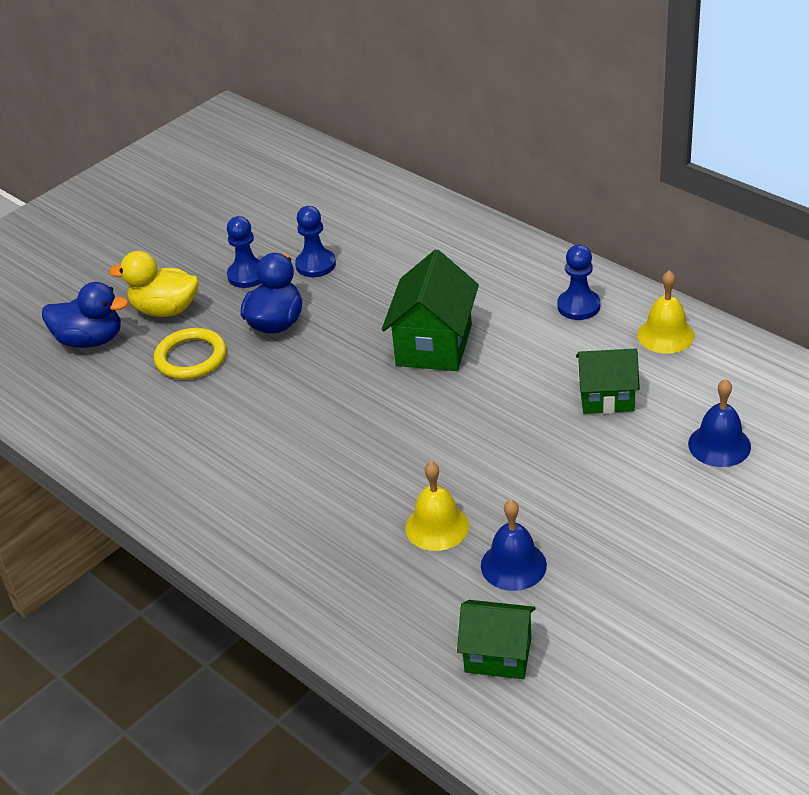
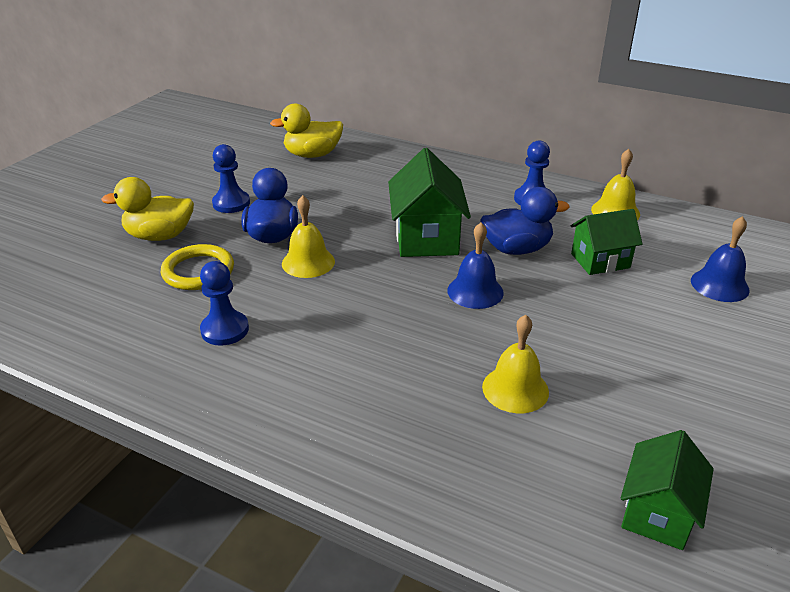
camera: 20 degrees left, 5 degrees down
blue duck [42,282,128,348] -> blue duck moved to [481,187,569,255]
blue pawn [295,206,336,277] -> blue pawn moved to [200,261,249,346]
green house [457,600,536,679] -> green house turned 60 degrees counterclockwise [621,430,714,550]
blue bell [481,500,547,591] -> blue bell moved to [447,222,504,309]
none -> yellow duck [270,104,343,158]
none -> yellow bell [282,195,335,278]

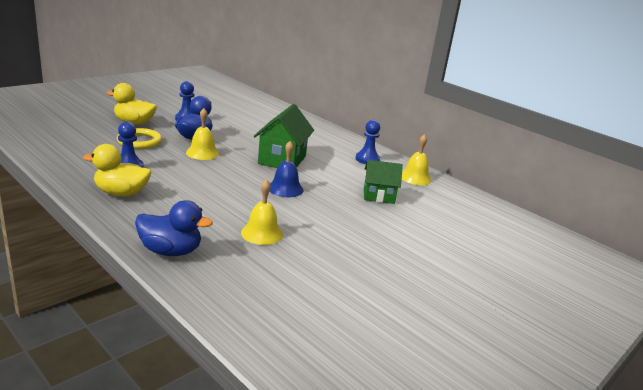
camera: 15 degrees right, 10 degrees down
yellow duck [270,104,343,158] -> yellow duck moved to [83,144,151,197]
blue duck [481,187,569,255] -> blue duck moved to [135,200,213,256]
green house [621,430,714,550] -> none
blue bell [691,216,750,302] -> none

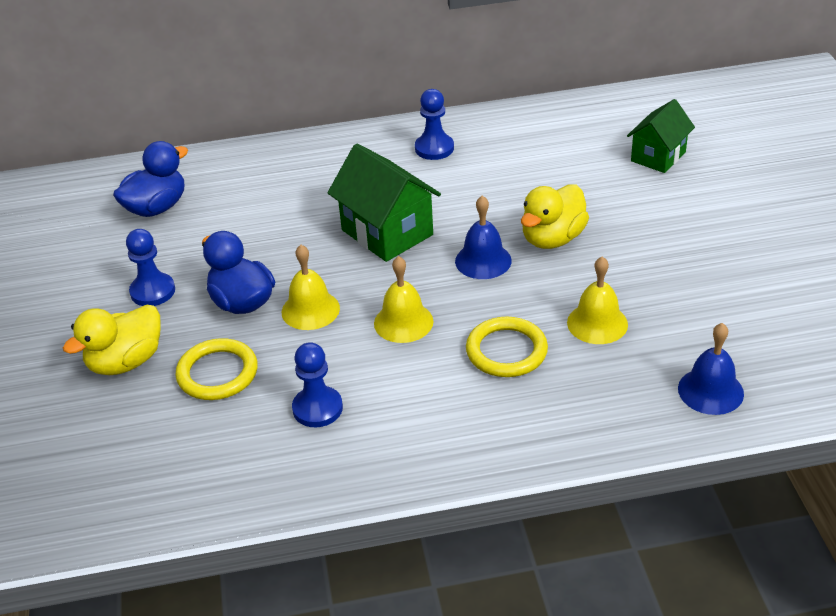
camera: 50 degrees left, 15 degrees up
yellow duck [83,144,151,197] -> yellow duck moved to [521,184,589,249]
blue duck [135,200,213,256] -> blue duck moved to [113,141,188,217]
green house [364,160,403,204] -> green house moved to [627,99,695,173]
yellow bell [402,134,432,185] -> yellow bell moved to [374,256,433,343]
none -> yellow ring [466,317,548,377]
none -> blue bell [678,323,744,415]

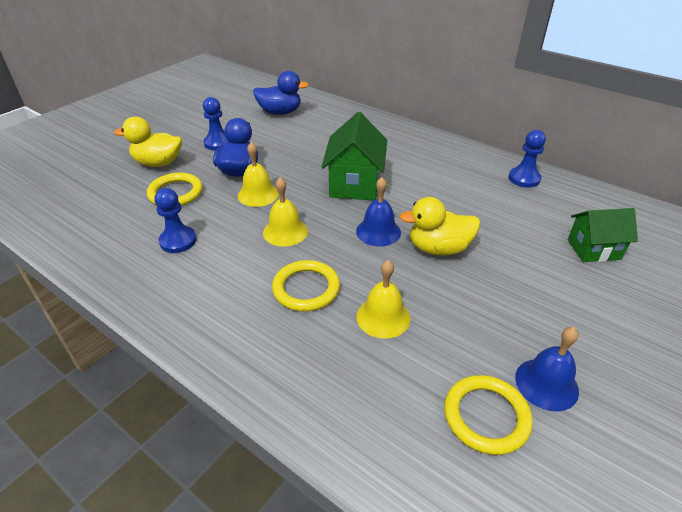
camera: 45 degrees right, 0 degrees up
blue pawn [415,89,454,160] -> blue pawn moved to [509,130,546,188]
blue bell [678,323,744,415] -> blue bell moved to [515,327,579,411]
none -> yellow ring [444,375,533,455]

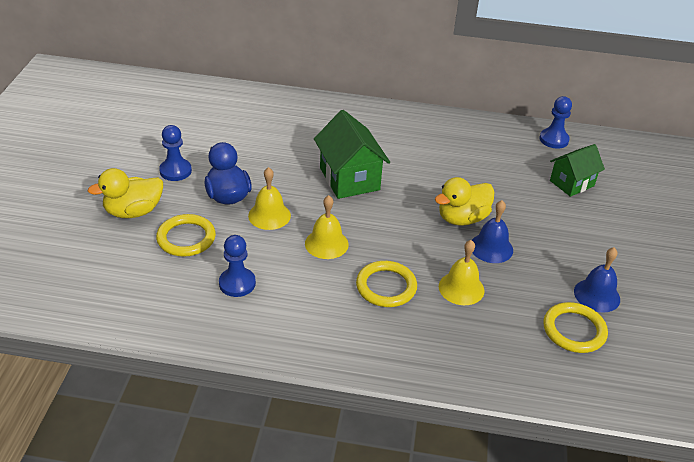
camera: 30 degrees left, 0 degrees up
blue duck [253,71,309,115] -> none
blue bell [356,177,401,246] -> blue bell moved to [472,200,513,263]
blue pawn [509,130,546,188] -> blue pawn moved to [540,96,572,149]

